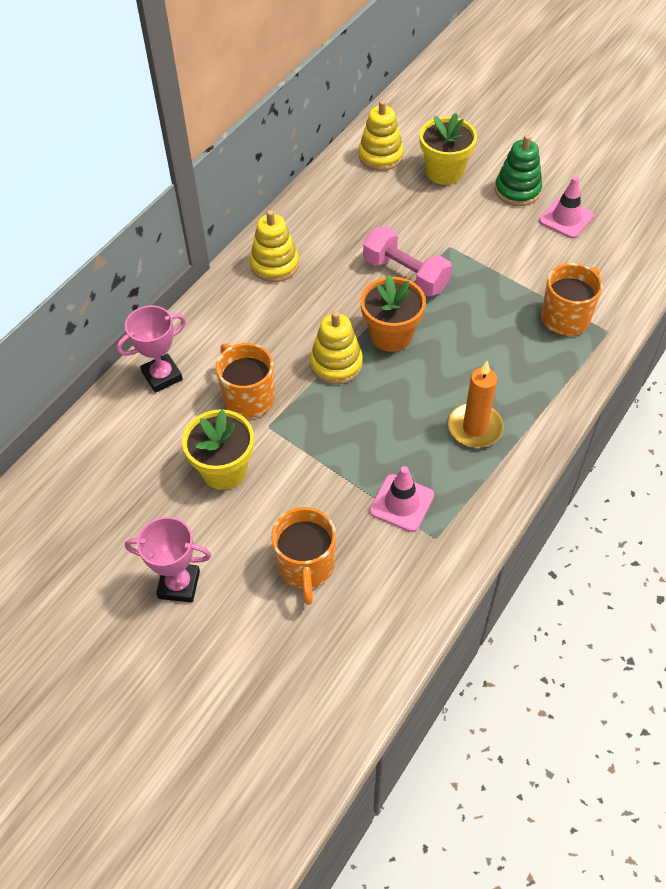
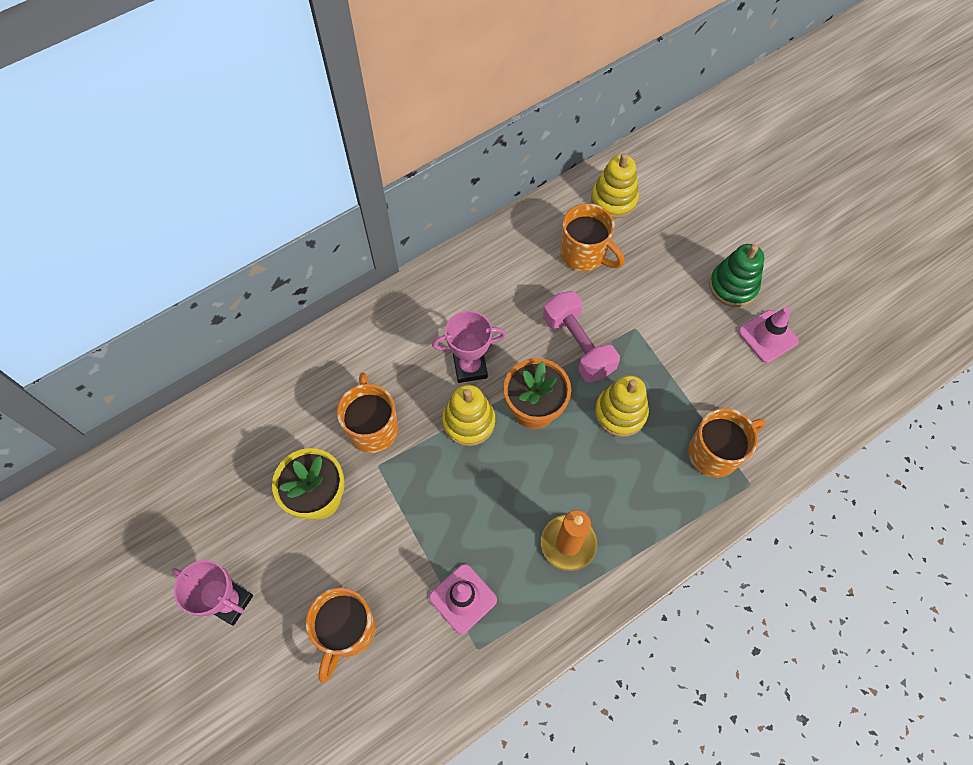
camera: 20 degrees right, 10 degrees up
pink trophy [117,306,186,393] -> pink trophy moved to [432,311,506,383]
yellow stacking toy [250,210,299,282] -> yellow stacking toy moved to [595,375,649,437]
yellow flower pot [419,113,477,185] -> none
none -> orange mug [560,203,625,271]

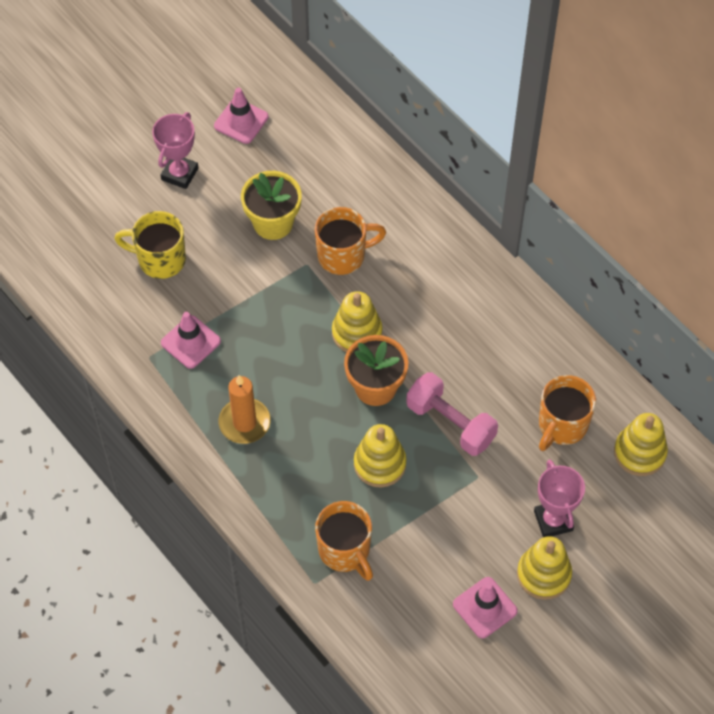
camera: 85 degrees right, 5 degrees down
orange mug [306,588,376,683] -> yellow mug [114,211,186,279]
pink trophy [432,311,506,383] -> pink trophy moved to [534,459,585,537]
pink dumbbell [543,291,620,383] -> pink dumbbell turned 75 degrees clockwise [406,372,498,456]
green stacking toy [709,244,764,307] -> yellow stacking toy [517,536,572,600]
none -> pink traffic cone [214,88,269,144]

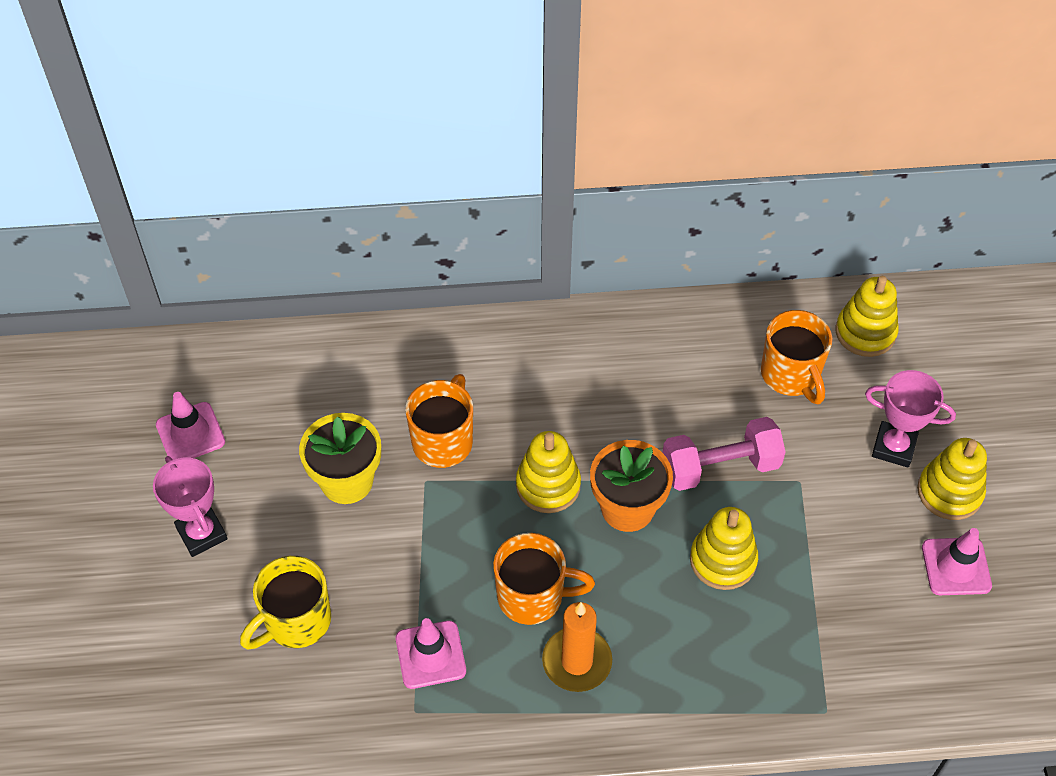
camera: 55 degrees left, 5 degrees down
orange mug [315,501,373,581] -> orange mug moved to [493,533,595,625]

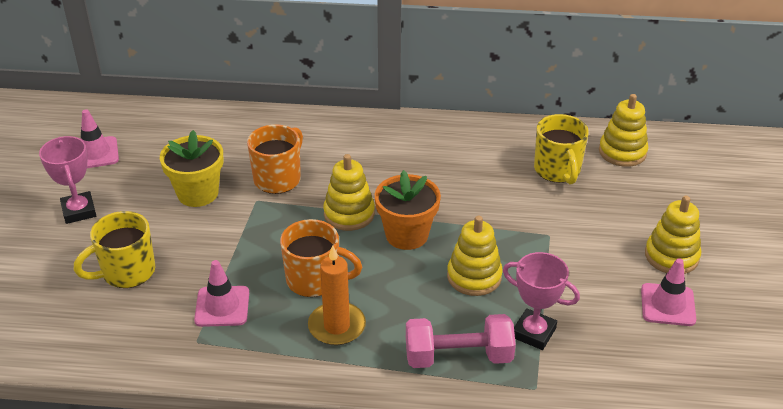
camera: 10 degrees right, 15 degrees down
pink dumbbell [663,417,786,491] -> pink dumbbell moved to [406,314,516,368]
orange mug [761,310,832,404] -> yellow mug [534,114,589,185]
pink trophy [865,370,956,468] -> pink trophy moved to [503,252,580,350]

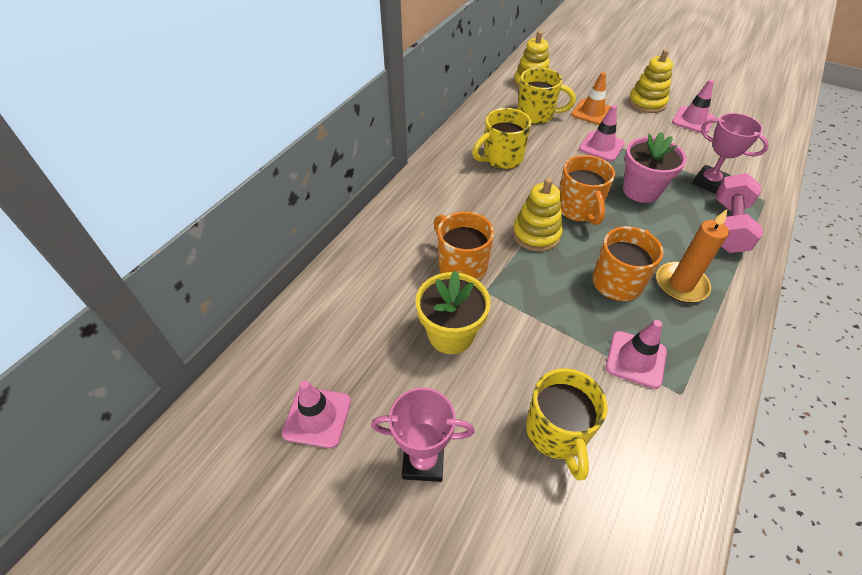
camera: 65 degrees left, 10 degrees up
orange flower pot [375,170,441,250] -> orange mug [559,155,615,225]
yellow stacking toy [447,216,503,296] -> pink flower pot [623,132,687,203]
pink trophy [503,252,580,350] -> pink trophy turned 75 degrees clockwise [692,113,769,194]
none -> yellow mug [472,108,531,169]
none -> orange traffic cone [571,72,611,125]
none -> pink traffic cone [579,105,625,161]

